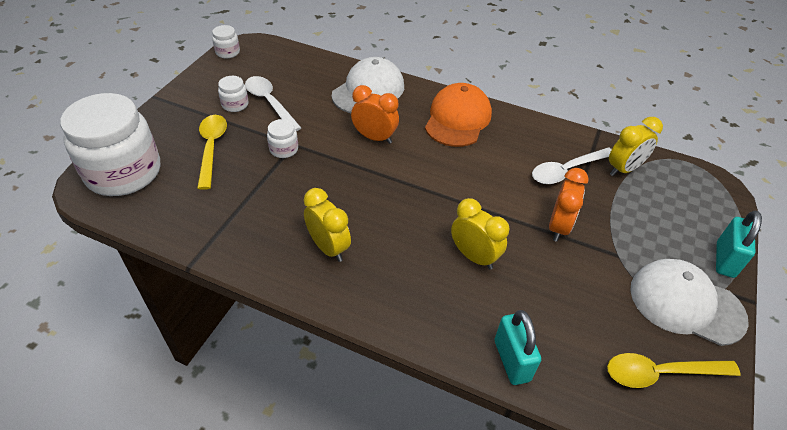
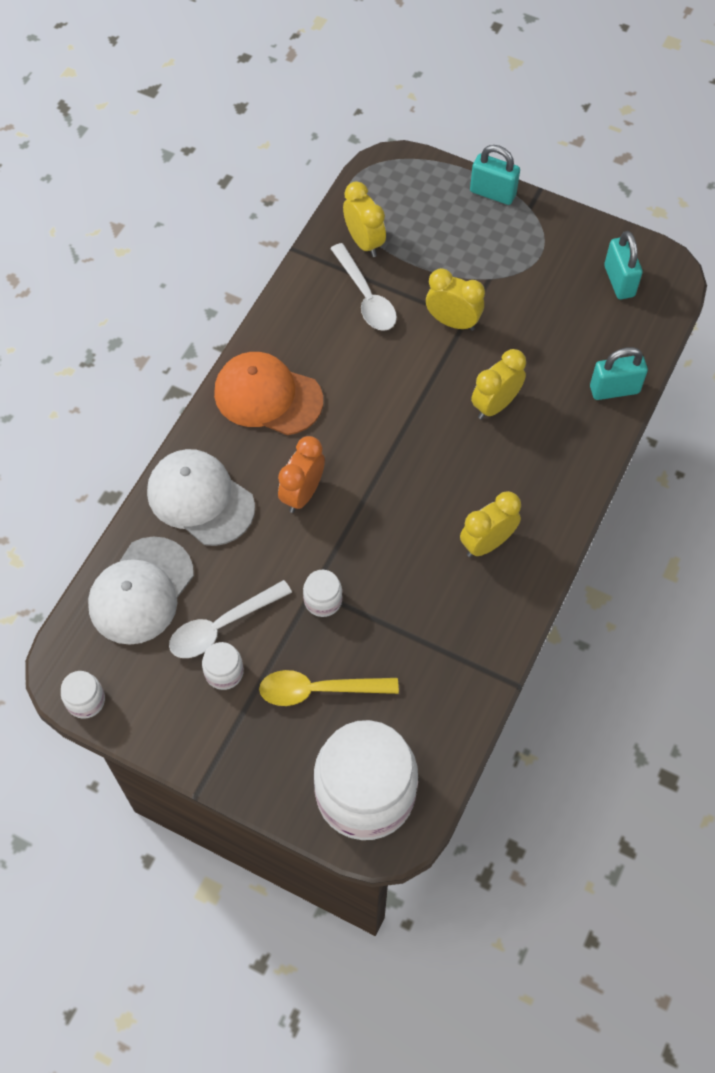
camera: 85 degrees left, 15 degrees up
orange clock [549,168,589,242] -> yellow clock [426,268,485,331]
yellow spoon [607,353,741,388] -> turquoise padlock [604,231,643,299]
white cap [630,259,749,346] -> white cap moved to [88,536,194,645]

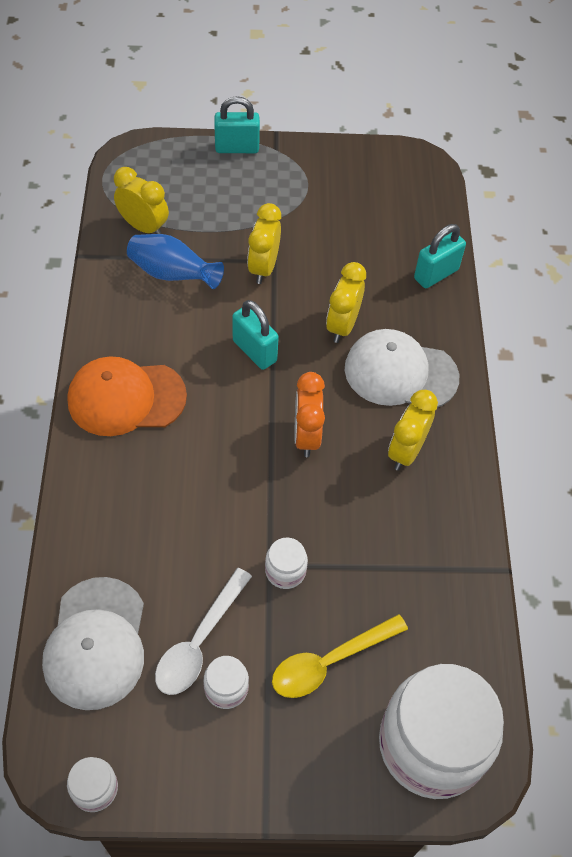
camera: 30 degrees left, 5 degrees down
white cap [147,449,255,546] -> white cap moved to [345,329,459,407]
orange clock [278,436,325,513] -> orange clock moved to [295,372,325,457]
white spoon [330,243,397,331] -> blue vase [127,234,224,289]
yellow clock [426,268,485,331] -> yellow clock turned 75 degrees counterclockwise [247,203,281,284]
turquoise padlock [604,231,643,299] -> turquoise padlock moved to [232,300,279,370]

